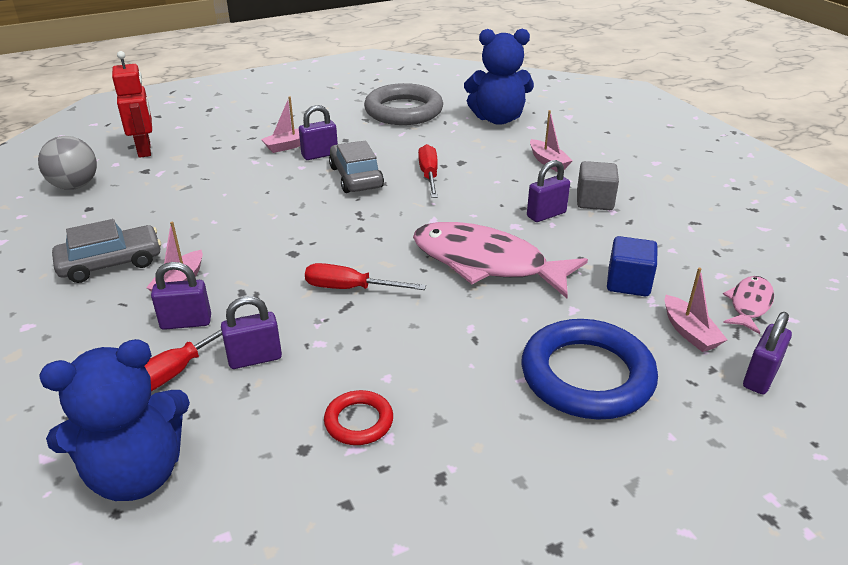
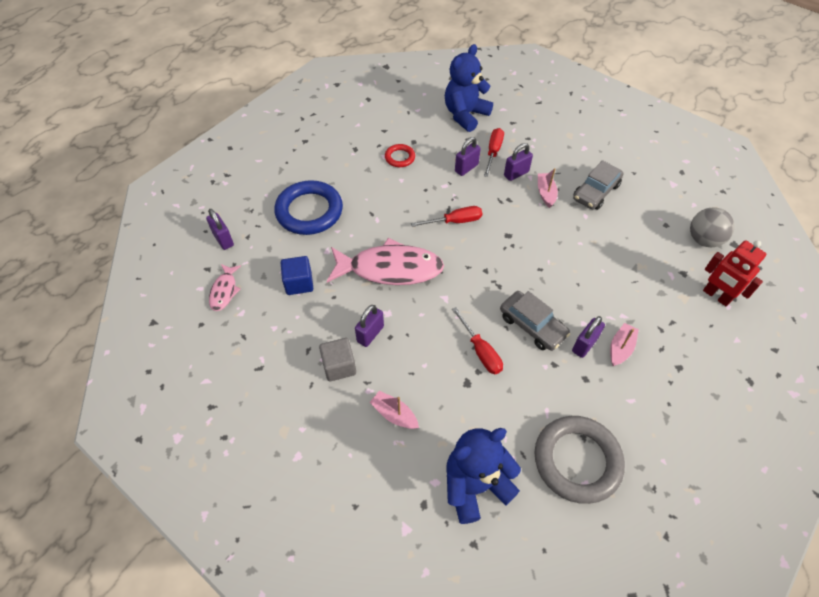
camera: 155 degrees right, 20 degrees up
pink boat [665,268,728,352] -> none
purple padlock [743,312,792,394] -> purple padlock turned 45 degrees counterclockwise [206,209,234,250]

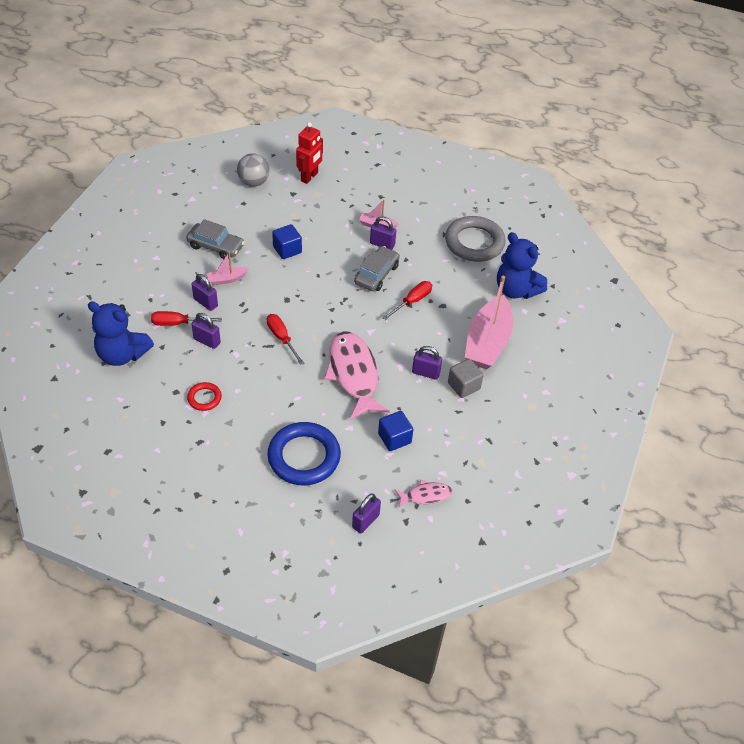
camera: 110 degrees left, 5 degrees down
pink boat [369,391,419,429] -> pink boat [465,276,513,369], size x2.19
none -> blue cube [272,224,302,259]

